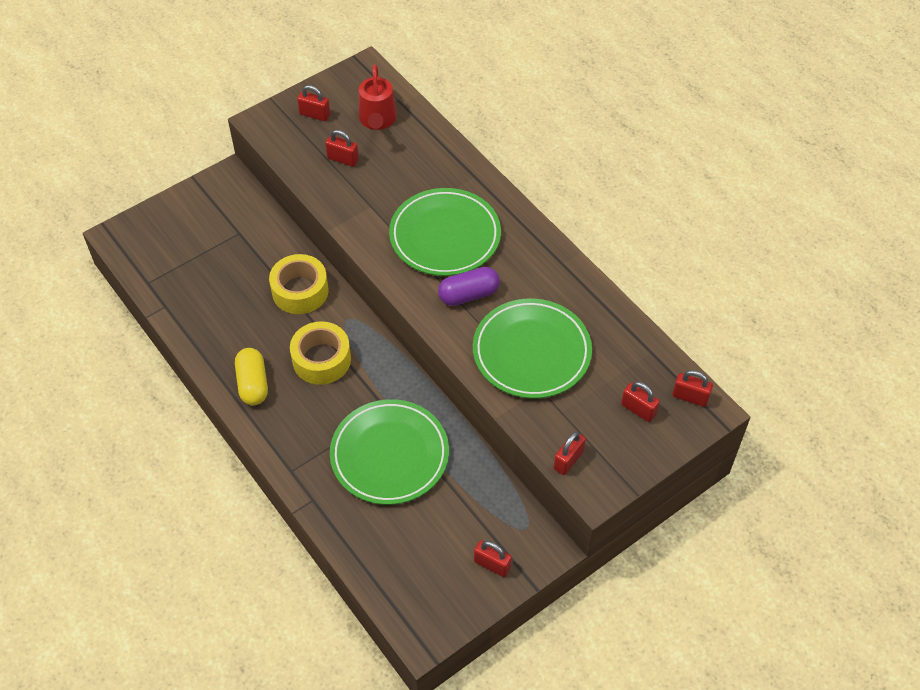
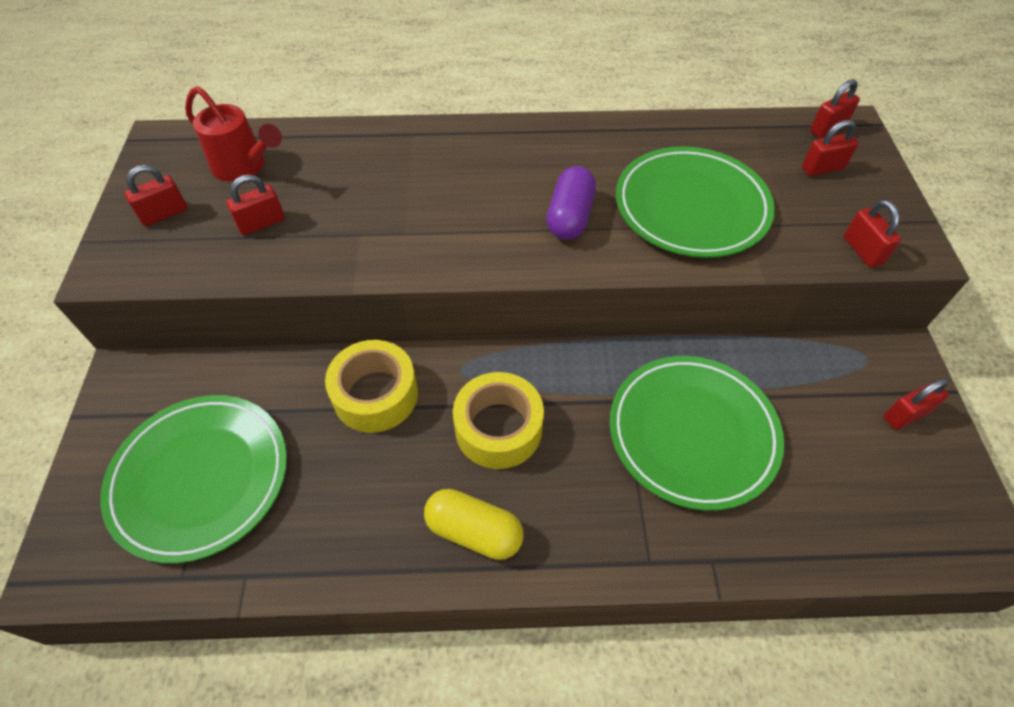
camera: 55 degrees left, 0 degrees up
green plate [389,188,501,276] -> green plate moved to [100,395,287,564]

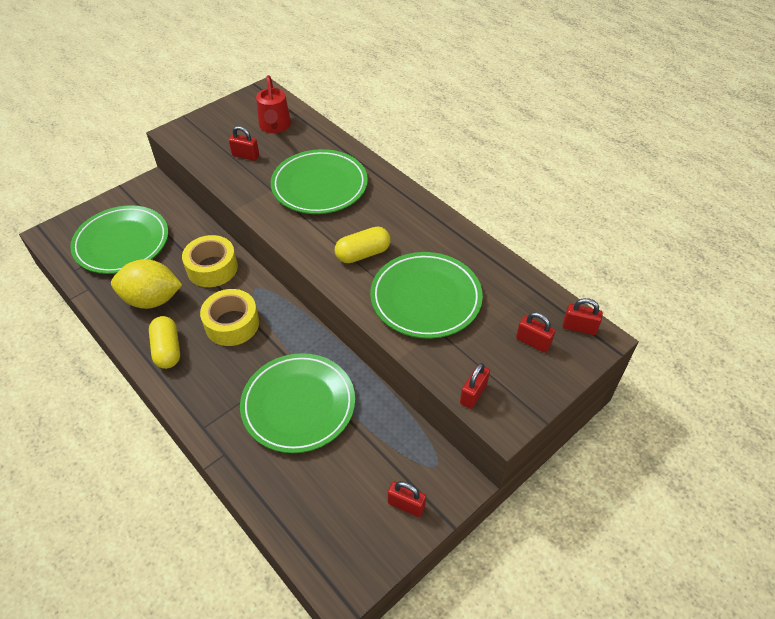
camera: 50 degrees right, 5 degrees down
red padlock [124,165,187,226] -> none
purple capsule [546,166,596,240] -> yellow capsule [335,226,391,263]
none -> yellow lemon [111,259,182,309]
none -> green plate [271,149,368,214]

